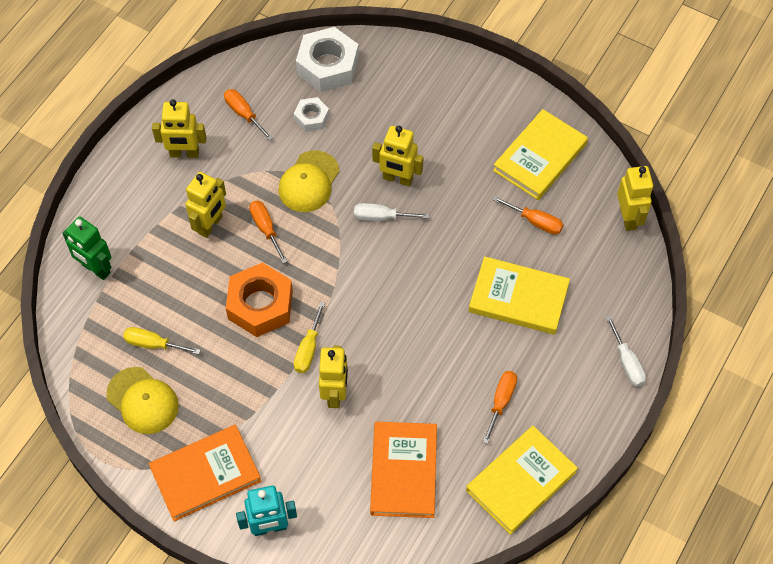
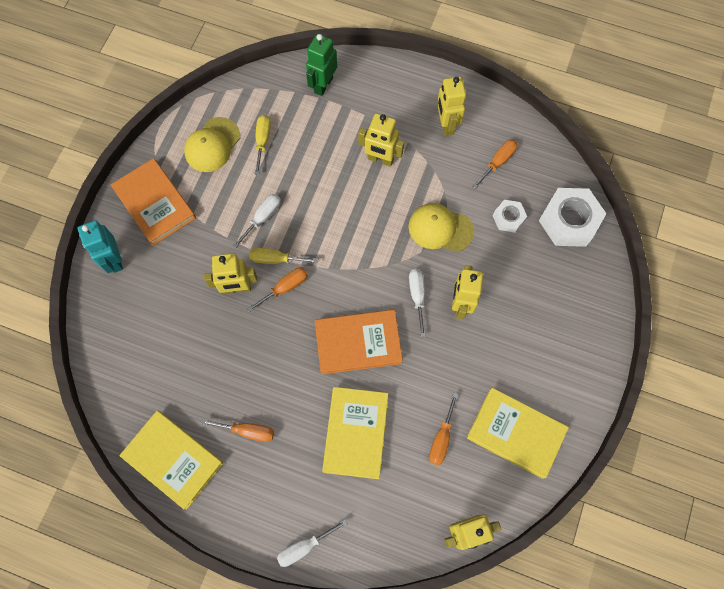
camera: 80 degrees right, 10 degrees up
orange nut [226,263,293,337] -> none
orange screwdriver [249,201,288,263] -> orange screwdriver moved to [247,267,308,312]
orange book [370,422,437,518] -> orange book moved to [314,310,403,375]
none -> white screwdriver [233,194,281,248]

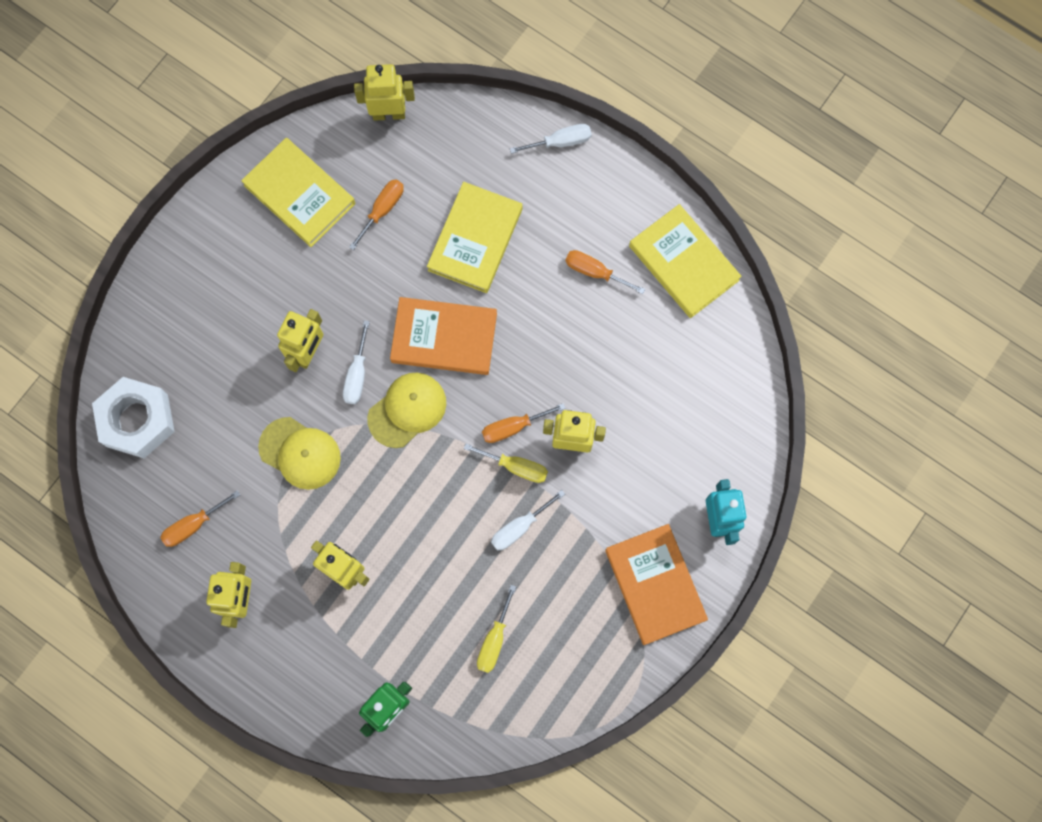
camera: 165 degrees left, 5 degrees up
yellow cap [184,117,240,172] -> yellow cap moved to [367,373,446,448]
white nut [493,200,527,233] -> none

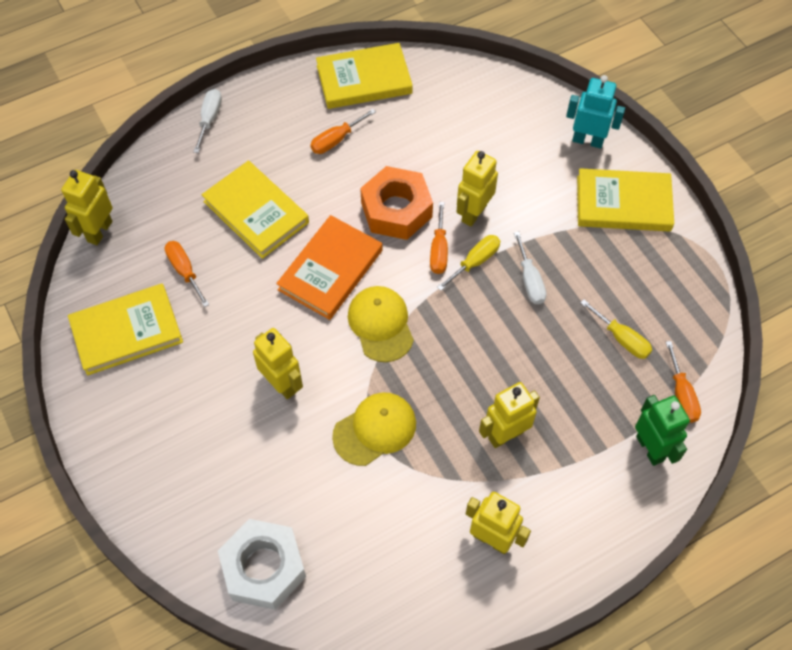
camera: 65 degrees left, 15 degrees down
orange screwdriver [160,490,240,547] -> orange screwdriver moved to [666,341,701,423]
white screwdriver [343,320,370,404] -> none
orange book [605,524,708,645] -> yellow book [577,168,674,232]
none -> orange nut [360,166,433,240]

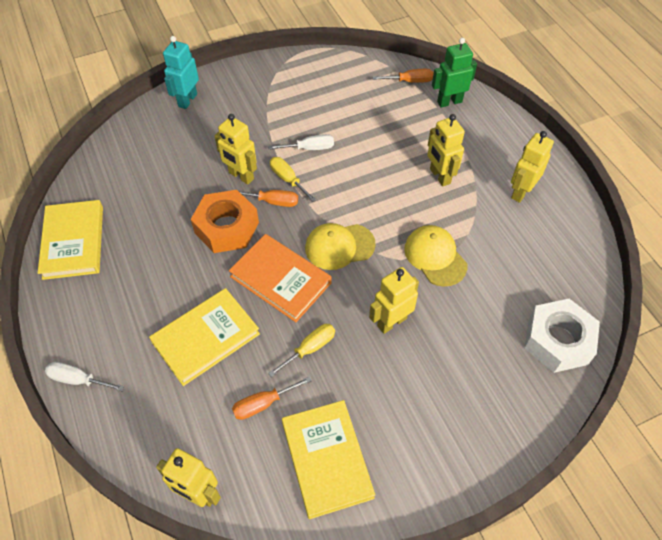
camera: 85 degrees left, 5 degrees down
orange screwdriver [310,109,376,154] -> none
yellow book [577,168,674,232] -> none
yellow screwdriver [580,299,652,359] -> yellow screwdriver moved to [268,324,335,377]

